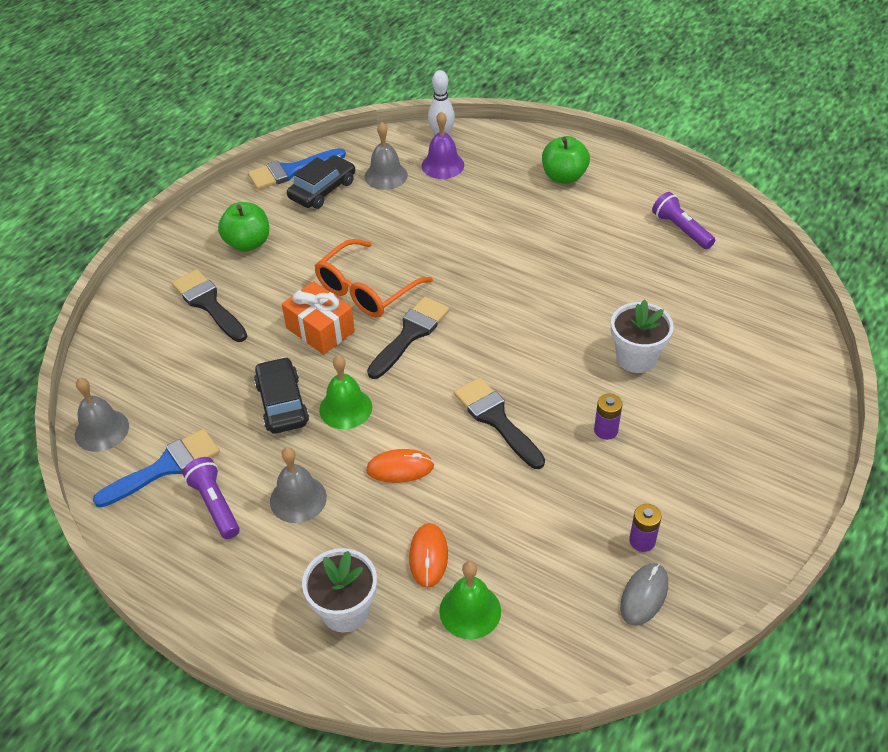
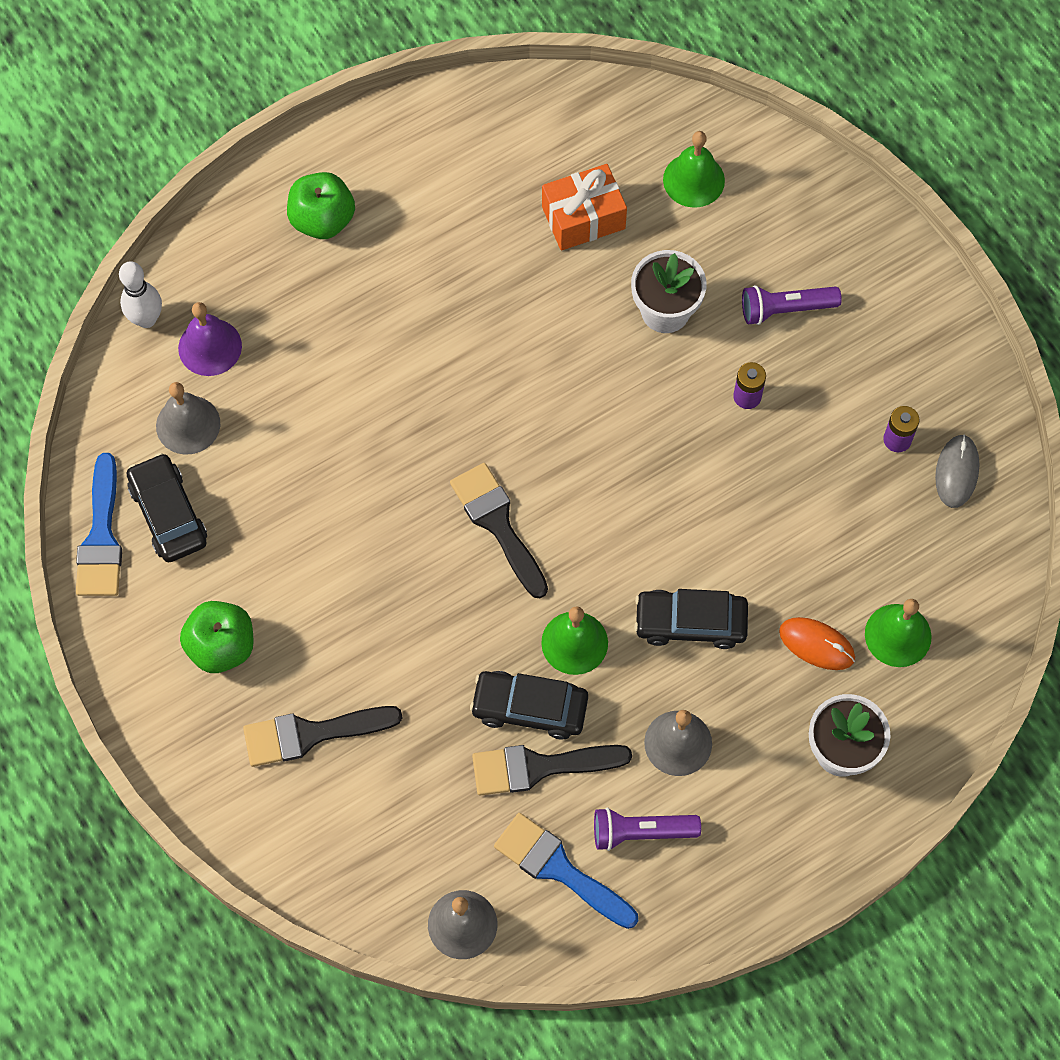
camera: 65 degrees left, 20 degrees up
blue brush [93,429,220,507] -> blue brush turned 45 degrees counterclockwise [494,813,638,929]
orange gift [282,281,355,355] -> orange gift moved to [542,164,627,250]
orange glasses [314,239,433,318] -> none
orange mouse [366,449,434,483] -> black car [634,589,748,649]
black brush [454,377,545,469] -> black brush moved to [472,745,632,796]
grey mouse [620,563,668,626] -> grey mouse turned 45 degrees clockwise [935,434,980,508]
purple flashlight [652,192,715,249] -> purple flashlight moved to [742,285,842,325]
none -> green bell [663,131,725,208]

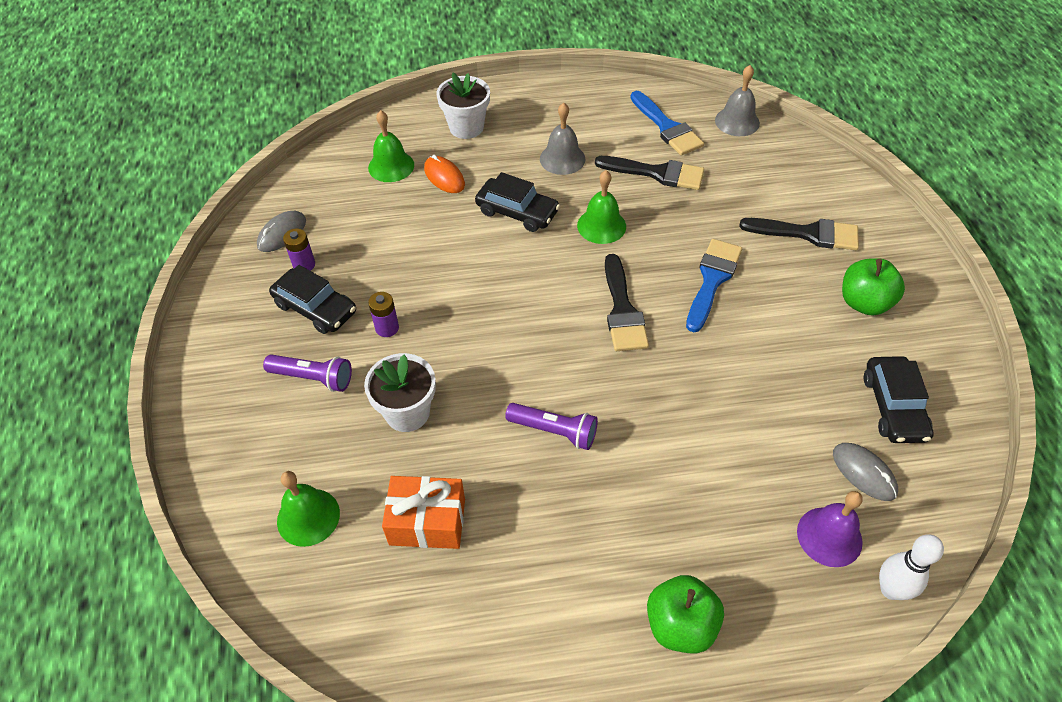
camera: 155 degrees left, 15 degrees down
blue brush [76,453,122,596] -> blue brush moved to [686,239,742,332]
grey bell [156,382,220,455] -> grey mouse [833,443,898,501]
black car [470,671,588,740] -> black car moved to [269,265,356,334]
purple flashlight [594,807,701,851] -> purple flashlight moved to [505,403,598,450]

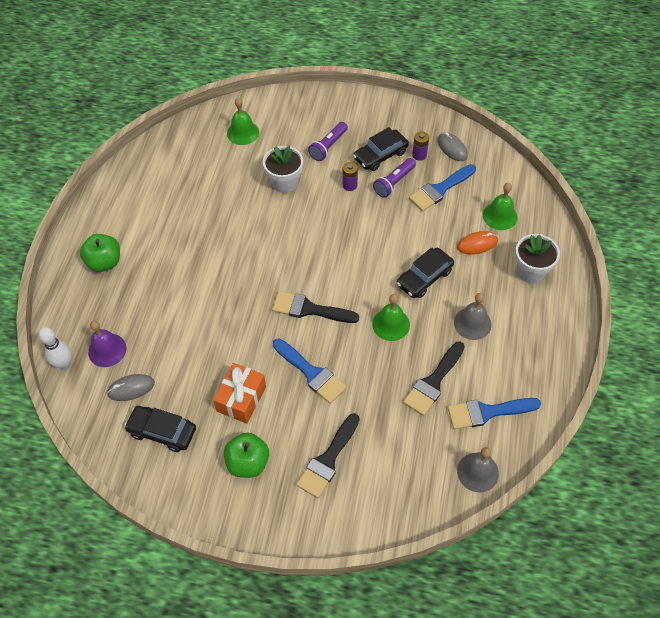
camera: 110 degrees right, 5 degrees up
orange gift [382,476,465,549] -> orange gift moved to [213,363,266,424]
purple flashlight [505,403,598,450] -> purple flashlight moved to [373,158,416,198]
none -> blue brush [409,164,476,211]

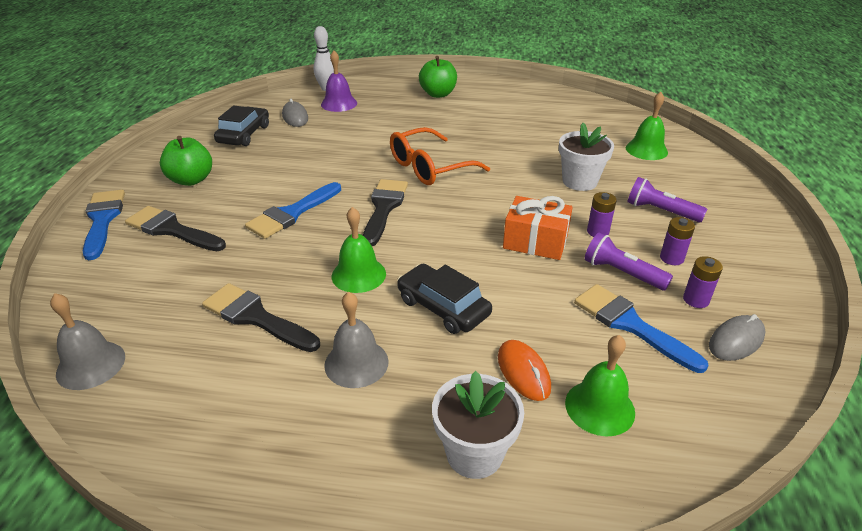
camera: 85 degrees right, 20 degrees down
orange gift [213,363,266,424] -> orange gift moved to [503,196,573,260]
black car [353,127,409,171] -> purple battery [660,217,695,265]
blue brush [448,398,541,429] -> blue brush moved to [83,190,125,260]
none -> orange glasses [390,127,490,185]

